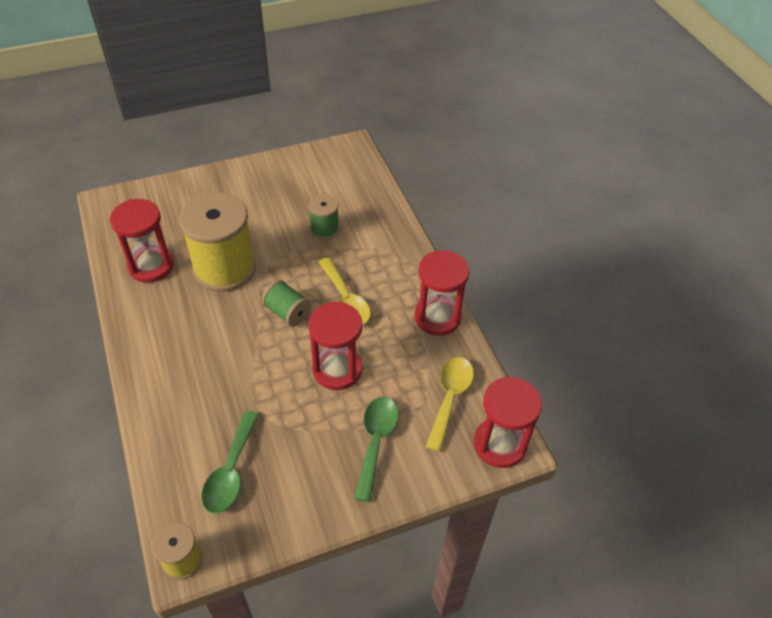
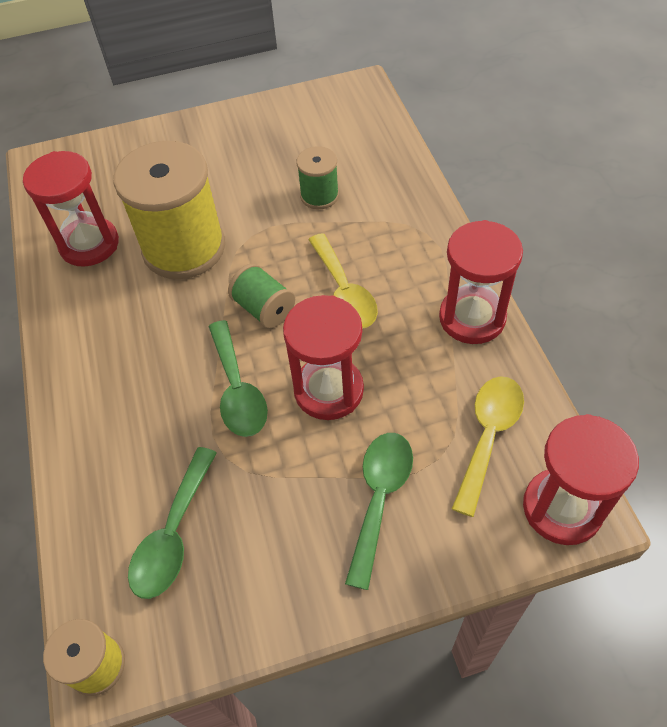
camera: 10 degrees right, 5 degrees up
none -> green spoon [208,320,268,437]

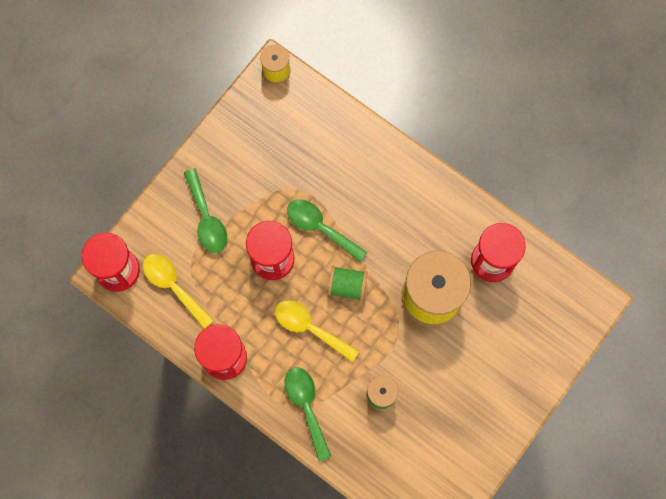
camera: 140 degrees right, 20 degrees up
green spoon [128,447,217,599] -> green spoon moved to [284,367,331,461]
yellow spoon [452,376,524,517] -> yellow spoon turned 150 degrees clockwise [143,254,214,329]

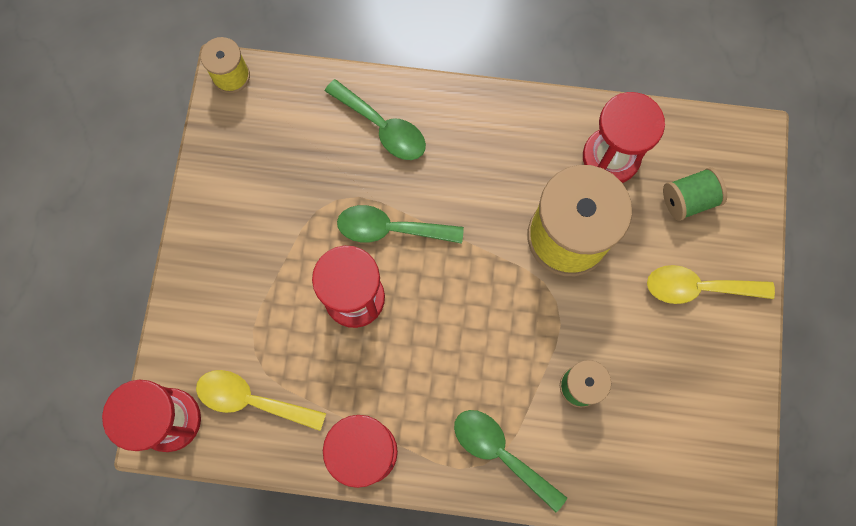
camera: 30 degrees left, 0 degrees up
green spoon [184,168,227,253] -> green spoon moved to [325,79,426,160]
yellow spoon [275,300,359,362] -> yellow spoon moved to [647,265,775,304]
green spool [327,266,368,301] -> green spool moved to [663,167,727,221]

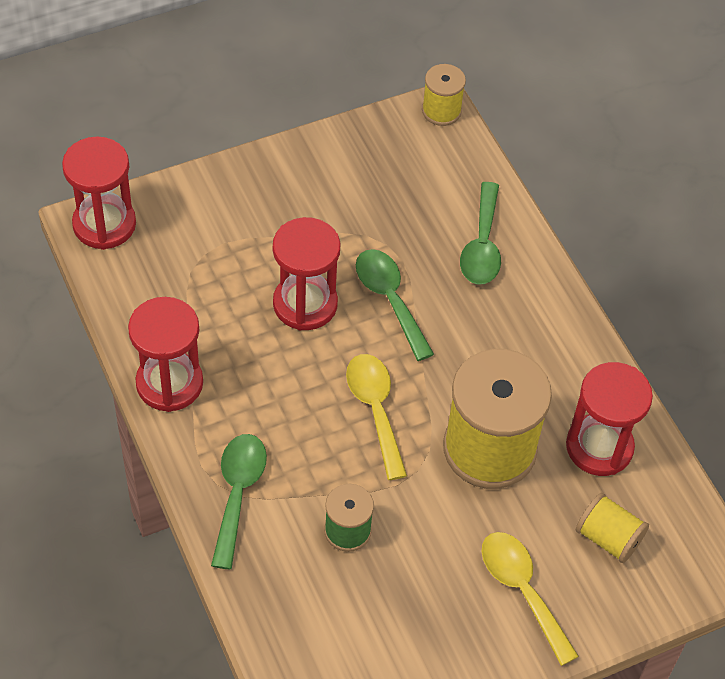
camera: 55 degrees right, 20 degrees down
yellow spoon [196,370,326,431] -> yellow spoon moved to [346,354,407,480]
green spool [663,167,727,221] -> yellow spool [576,493,649,563]

